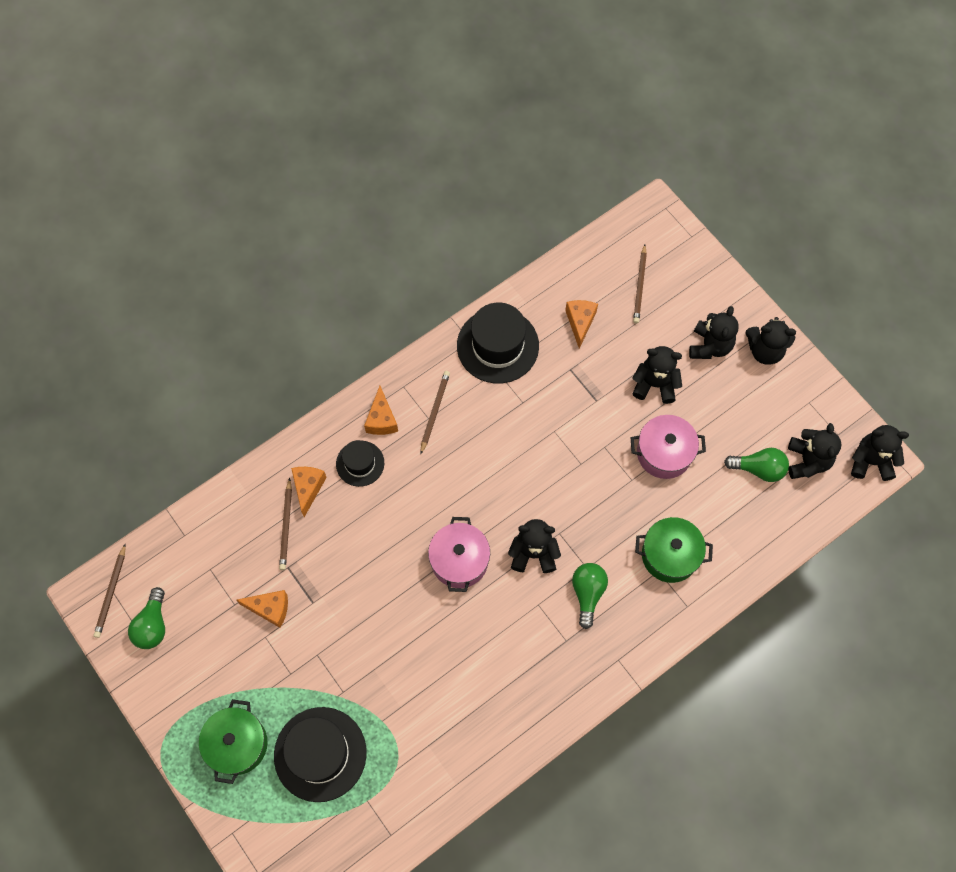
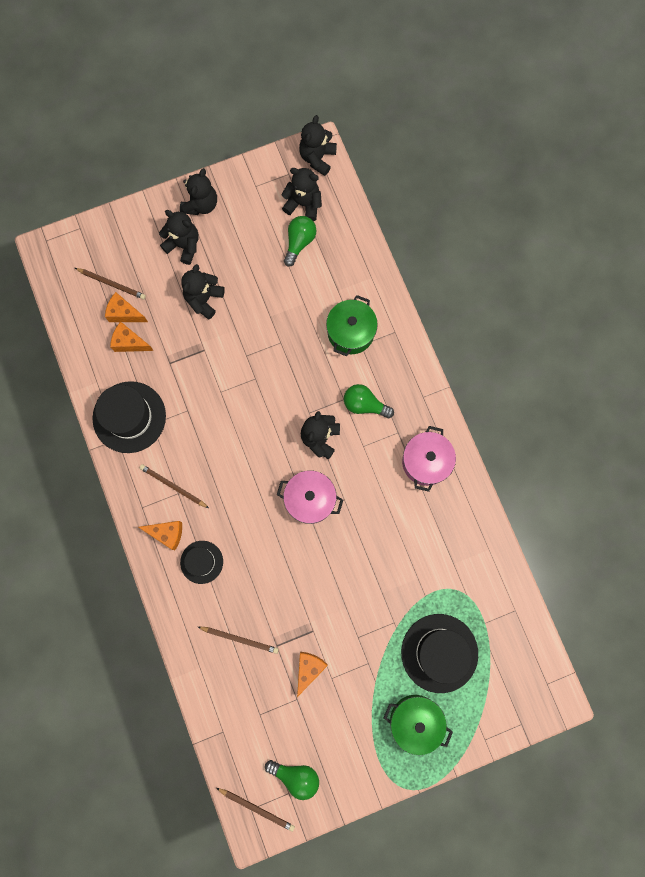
camera: 75 degrees left, 10 degrees up
orange cheese [291,467,327,517] -> orange cheese moved to [105,292,148,322]
pink pot [631,415,706,479] -> pink pot moved to [402,426,456,492]

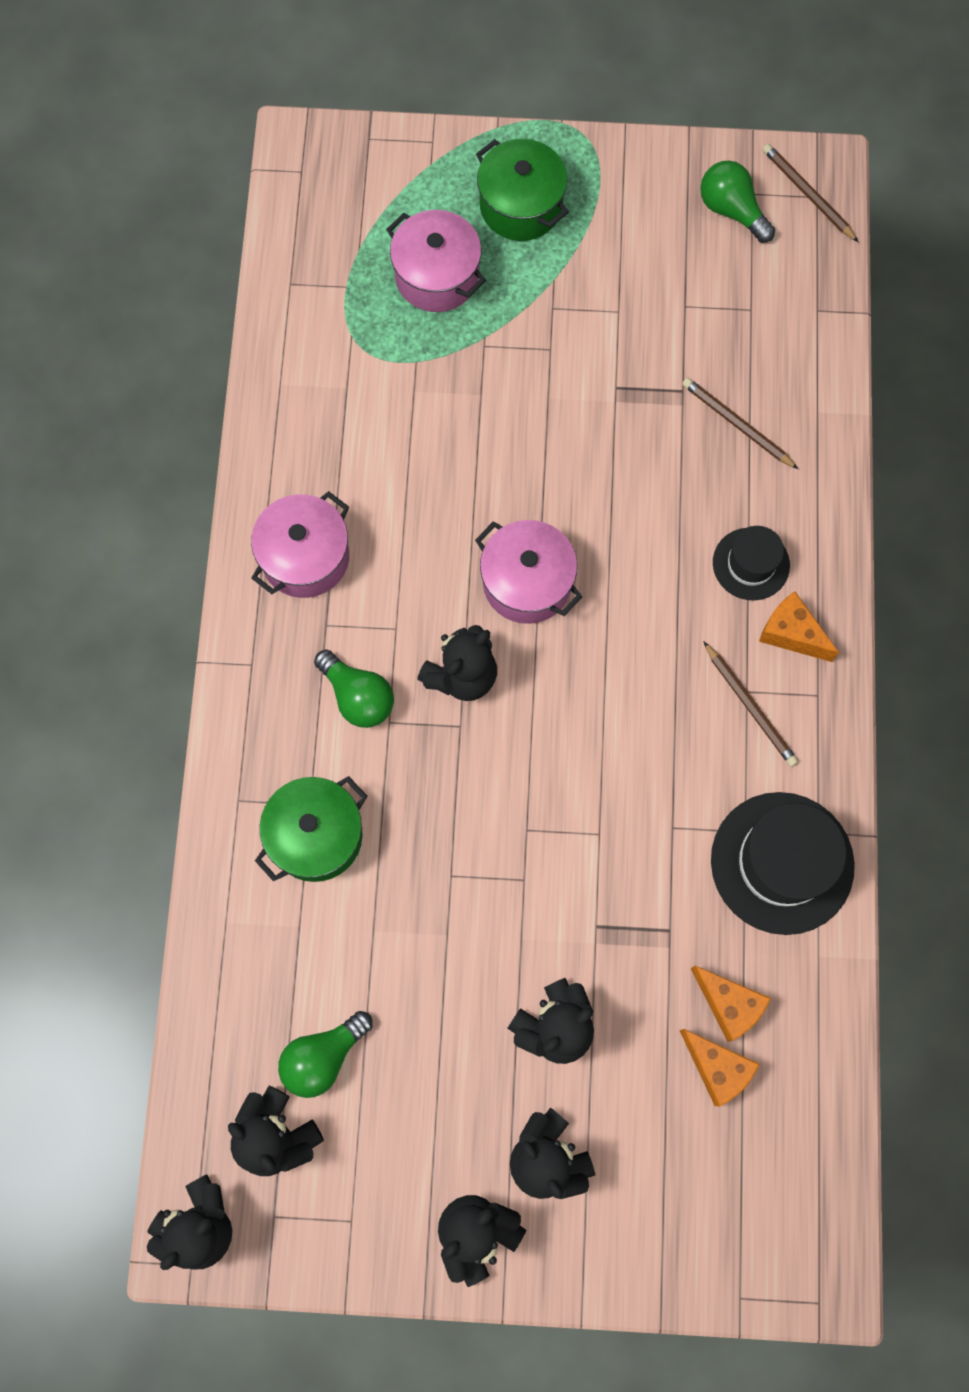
camera: 155 degrees left, 5 degrees down
brown pencil [75,268,146,299] -> none
orange cheese [297,652,328,697] -> none
black hat [401,614,478,693] -> pink pot [386,210,486,312]

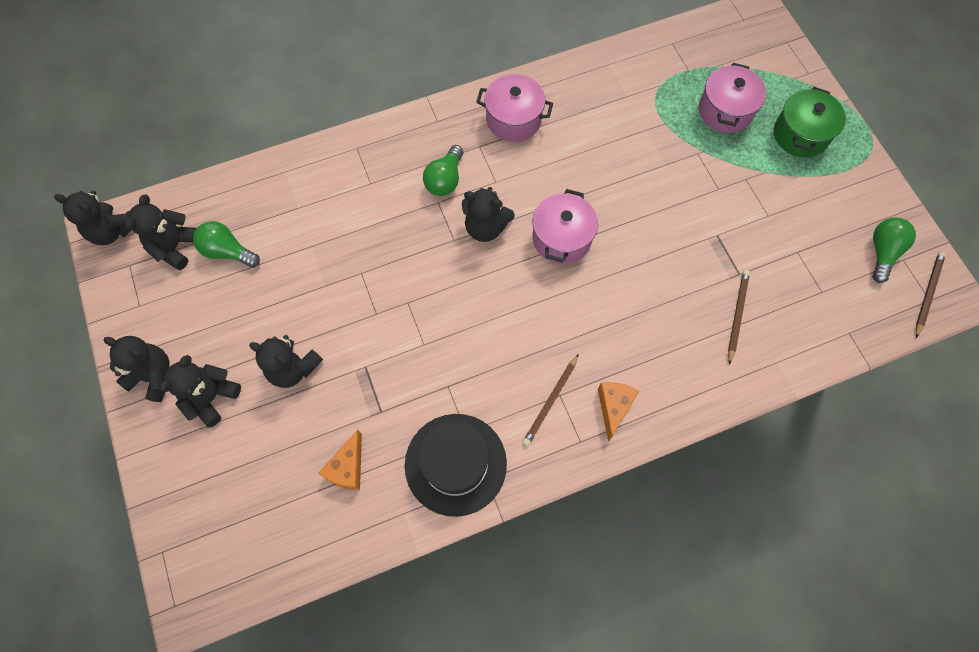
camera: 65 degrees right, 5 degrees down
green pot [255,776,367,882] -> none
orange cheese [679,1029,760,1106] -> none
black hat [713,526,790,600] -> none

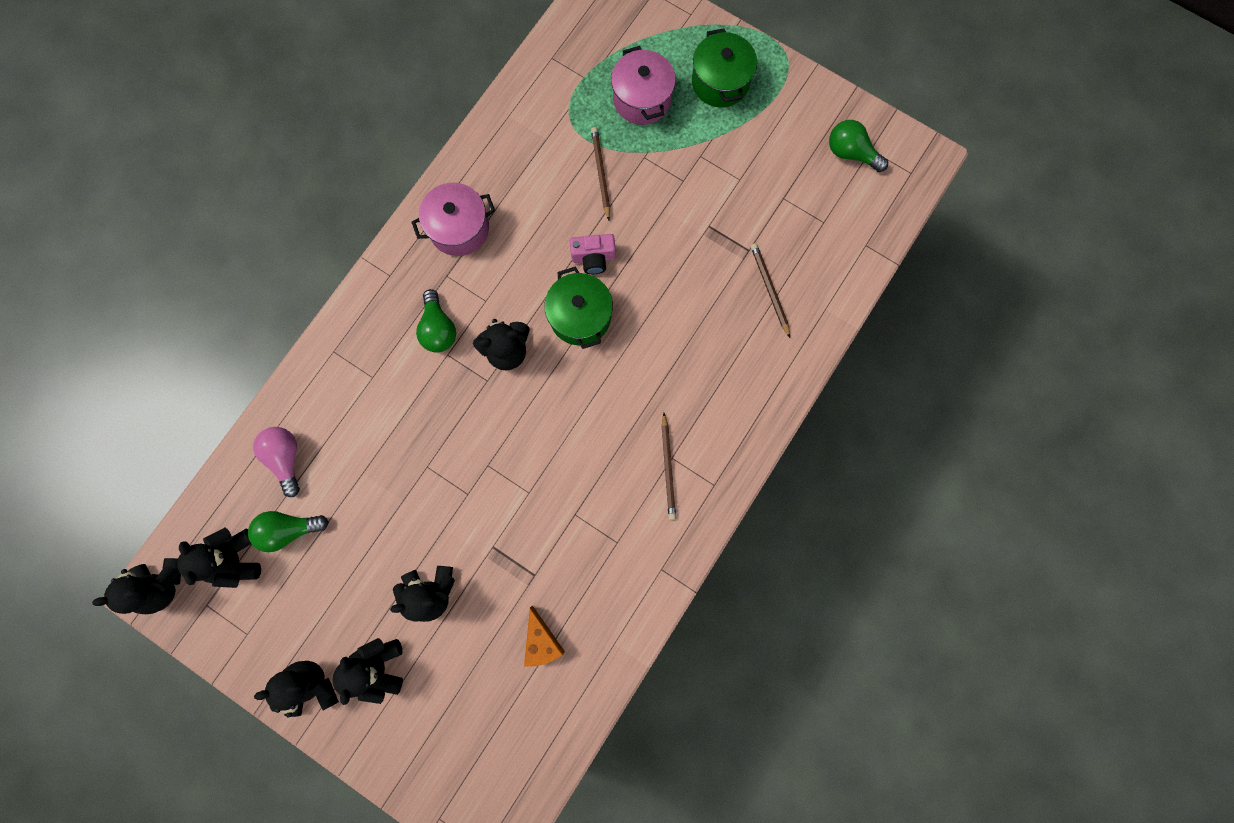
camera: 35 degrees left, 10 degrees up
black hat [405,414,507,517] -> none
pink pot [533,189,598,264] -> green pot [545,267,613,349]
orange cheese [598,382,639,441] -> none
green light bulb [872,218,916,283] -> green light bulb turned 45 degrees counterclockwise [829,120,888,172]
brown pencil [916,251,946,338] -> brown pencil moved to [591,127,610,220]
none -> pink light bulb [253,427,300,497]
none -> pink camera [570,234,616,274]

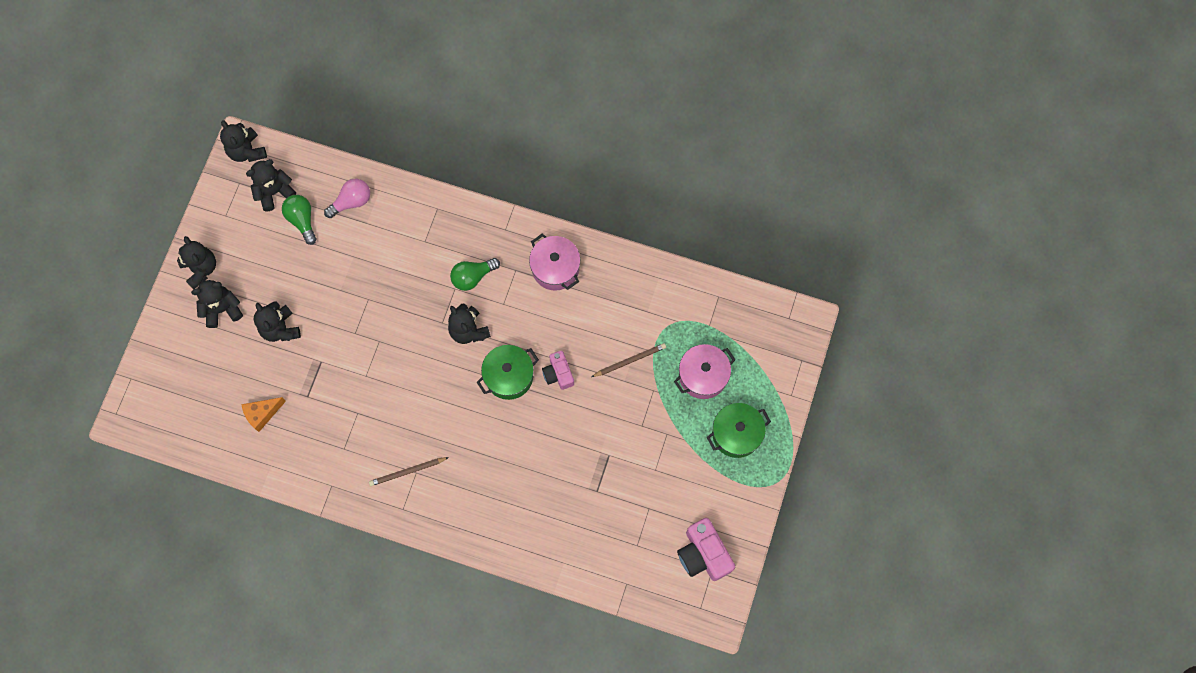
camera: 75 degrees right, 5 degrees down
brown pencil [751,243,790,338] -> none
green light bulb [829,120,888,172] -> pink camera [677,518,735,581]

